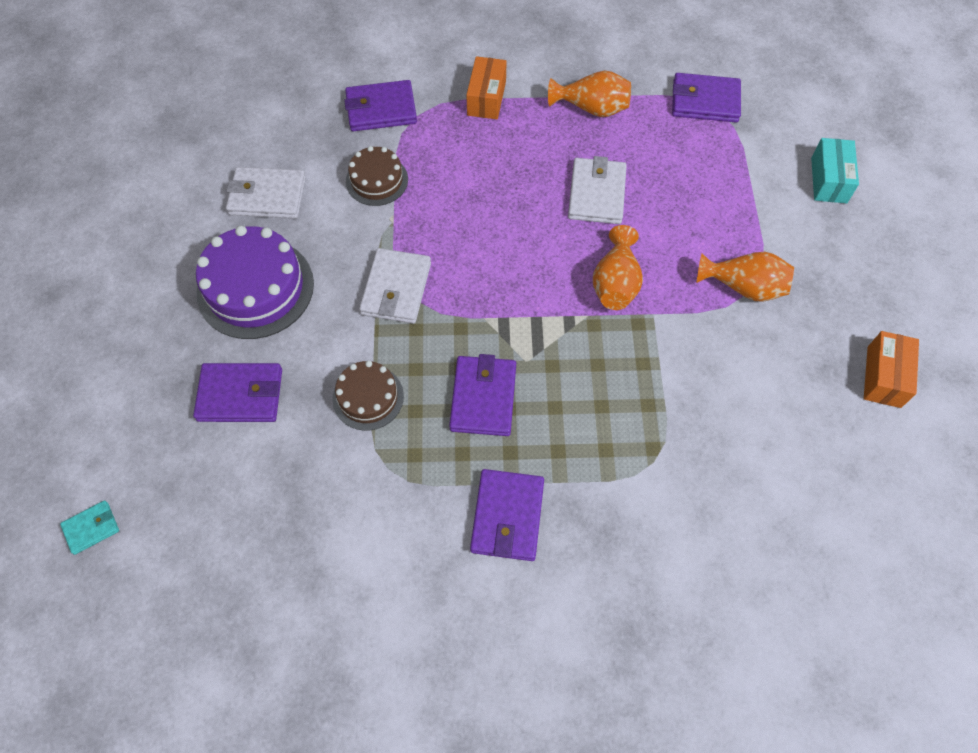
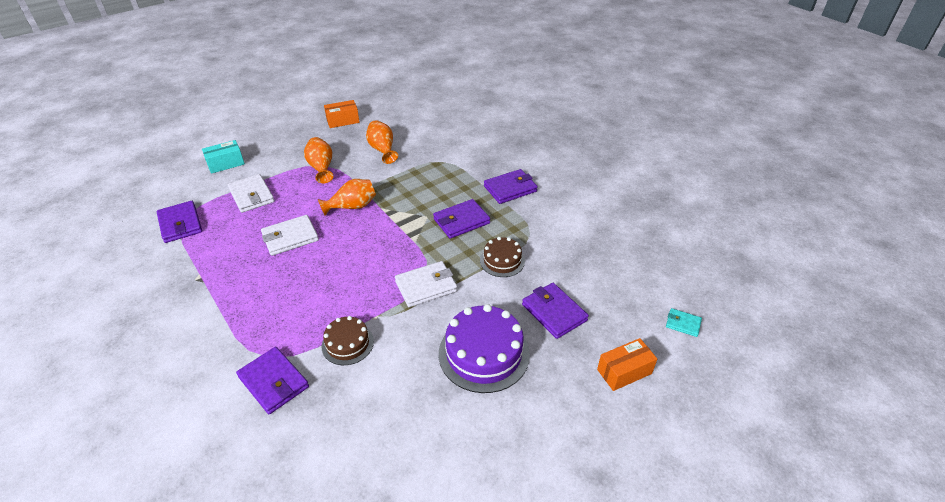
camera: 125 degrees left, 20 degrees down
white wallet [226,167,306,219] -> white wallet moved to [228,174,274,213]
orange box [466,56,507,119] -> orange box moved to [597,338,657,391]
orange vase [548,71,631,117] -> orange vase moved to [366,120,398,164]

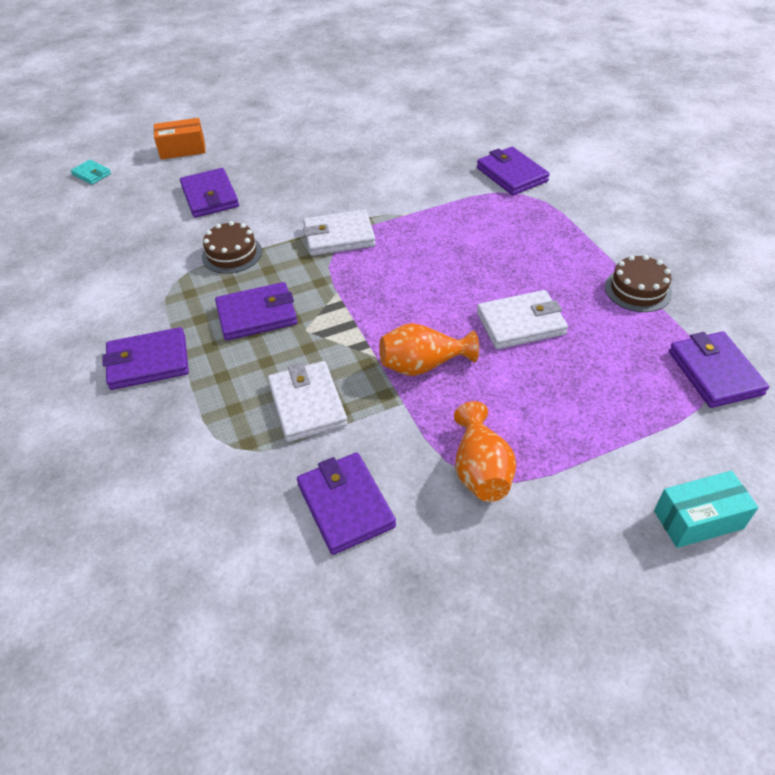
camera: 165 degrees left, 5 degrees up
white wallet [228,174,274,213] -> white wallet moved to [267,361,348,442]
brown cake [322,316,374,365] -> brown cake moved to [605,255,672,312]
orange box [324,100,360,128] -> none
orange vase [366,120,398,164] -> purple wallet [297,452,396,555]
purple cake [439,304,530,393] -> none

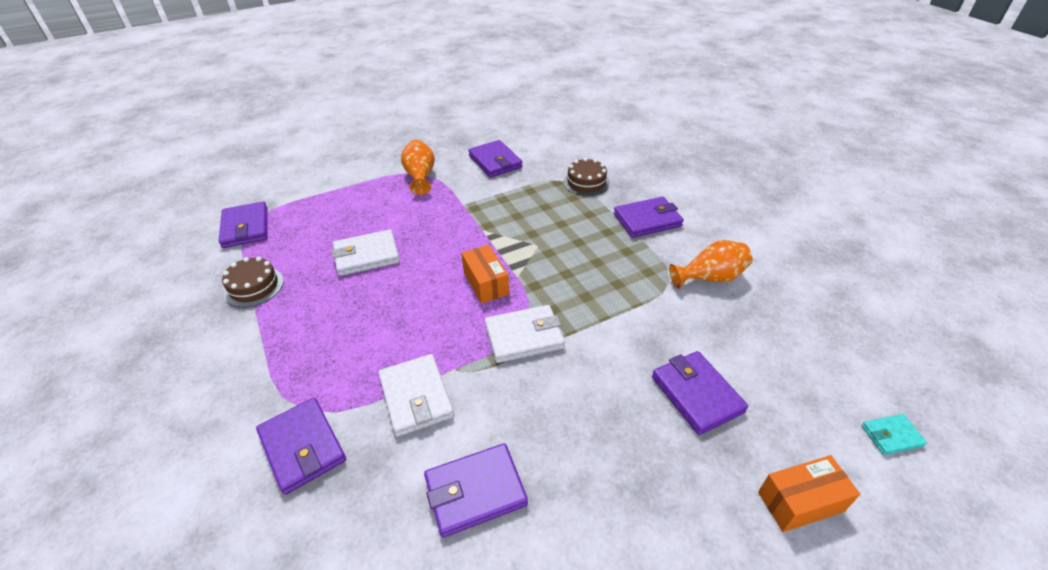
camera: 175 degrees right, 5 degrees down
turquoise wallet [71,160,111,185] -> turquoise wallet turned 45 degrees counterclockwise [862,414,927,455]
brown cake [202,221,262,274] -> brown cake moved to [563,158,610,196]
purple wallet [215,282,298,341] -> purple wallet moved to [424,443,528,538]
white wallet [267,361,348,442] -> white wallet moved to [378,354,454,437]
orange vase [379,323,479,376] -> orange vase moved to [669,240,752,289]
turquoise box [654,471,758,548] -> none
none -> orange box [461,245,509,304]

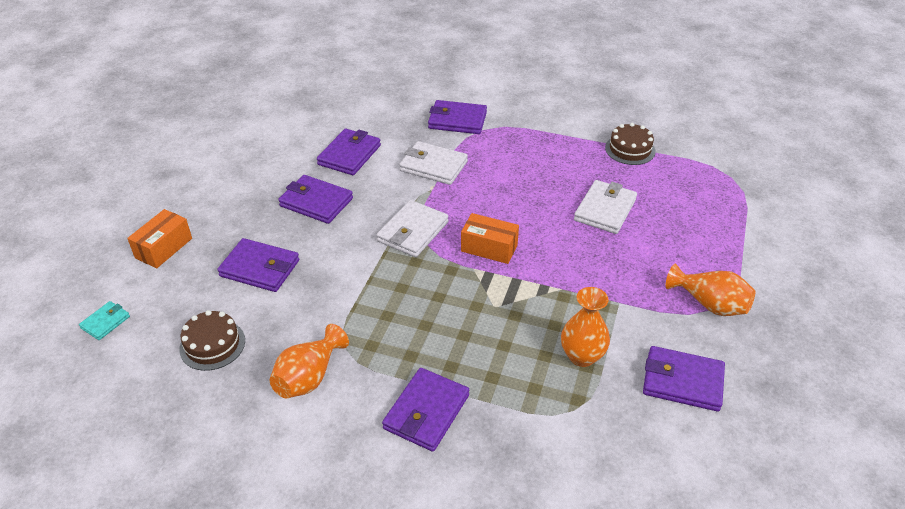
camera: 135 degrees right, 0 degrees up
purple wallet [219,201,268,248] -> purple wallet moved to [278,175,353,224]
brown cake [563,158,610,196] -> brown cake moved to [179,310,245,371]
none -> orange vase [561,287,610,367]

